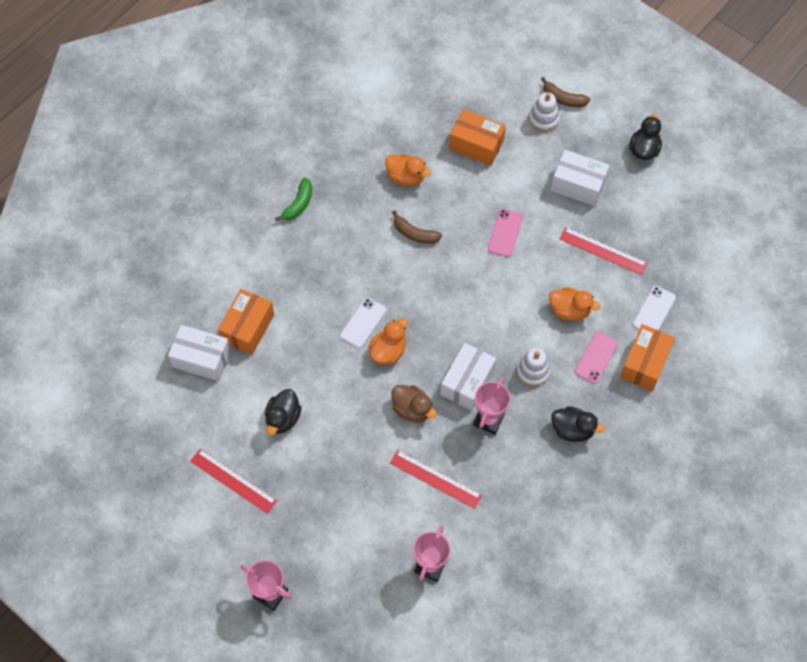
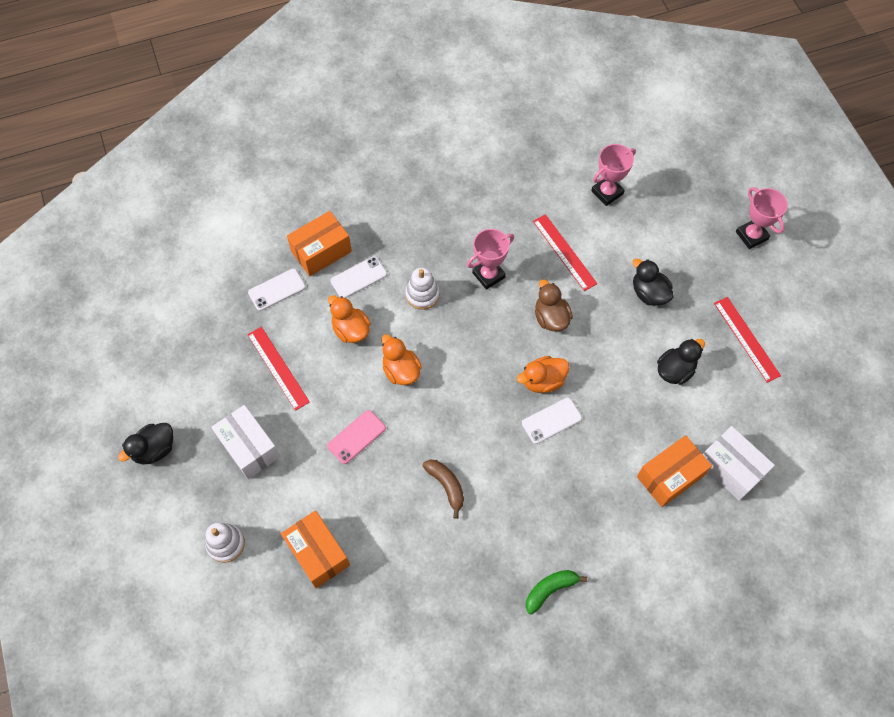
camera: 150 degrees left, 0 degrees up
orange duck [385,154,431,186] -> orange duck moved to [381,334,422,385]
white box [441,343,496,411] -> none
brown banana [541,77,590,107] -> none
black duck [551,406,605,442] -> black duck moved to [633,259,674,306]
pink phone [575,332,618,384] -> white phone [330,256,387,298]

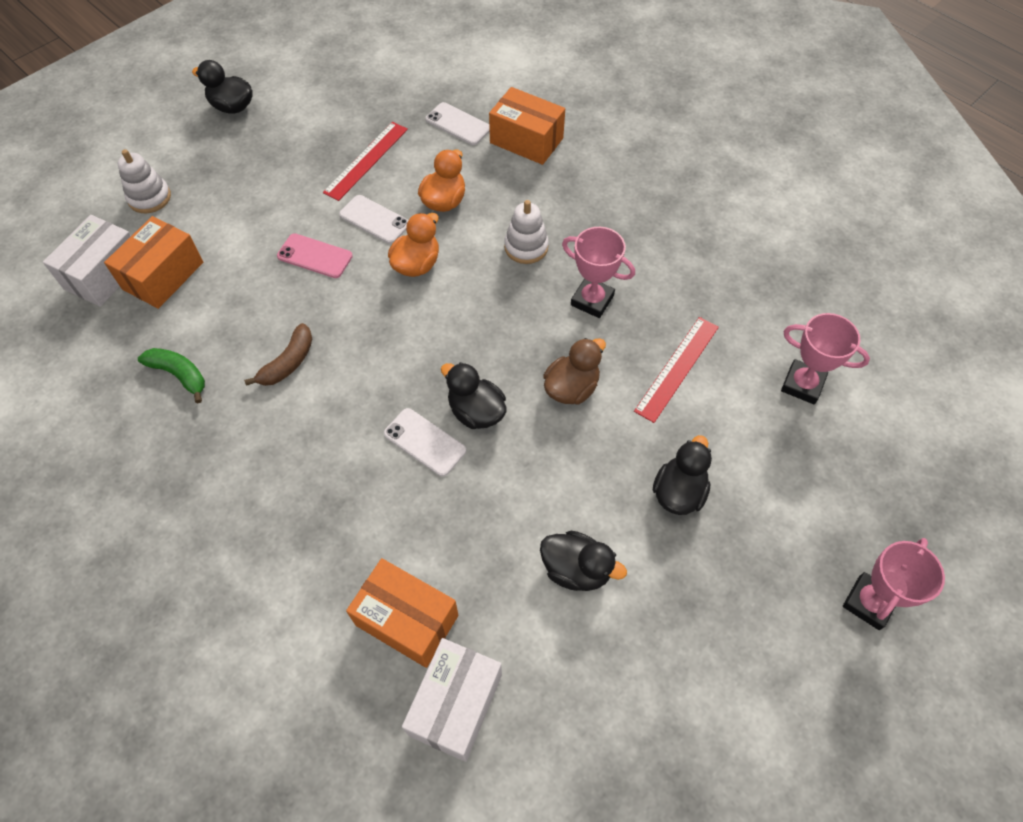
camera: 65 degrees right, 5 degrees down
white box [211,405,280,479] -> white box moved to [43,215,131,307]
white phone [330,256,387,298] -> white phone moved to [339,195,409,244]
orange duck [517,356,569,393] -> black duck [441,362,507,429]
green banana [526,570,587,615] -> green banana moved to [138,348,205,403]
red ruler [714,297,781,383] -> none

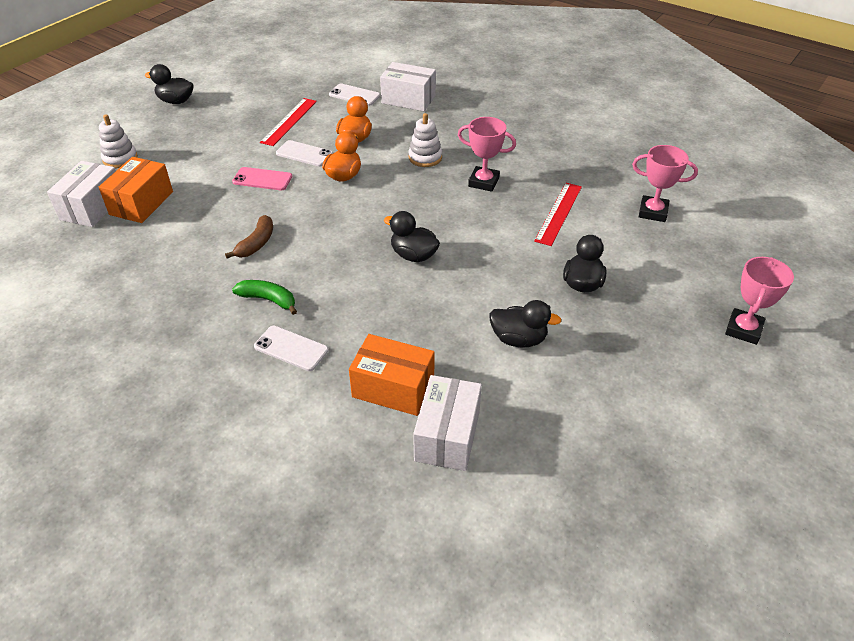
camera: 10 degrees left, 15 degrees down
green banana [138,348,205,403] -> green banana moved to [232,280,297,315]
white phone [384,408,466,477] -> white phone moved to [254,326,328,371]
orange box [489,87,565,165] -> white box [380,62,436,111]
brown duck [543,338,606,405] -> none

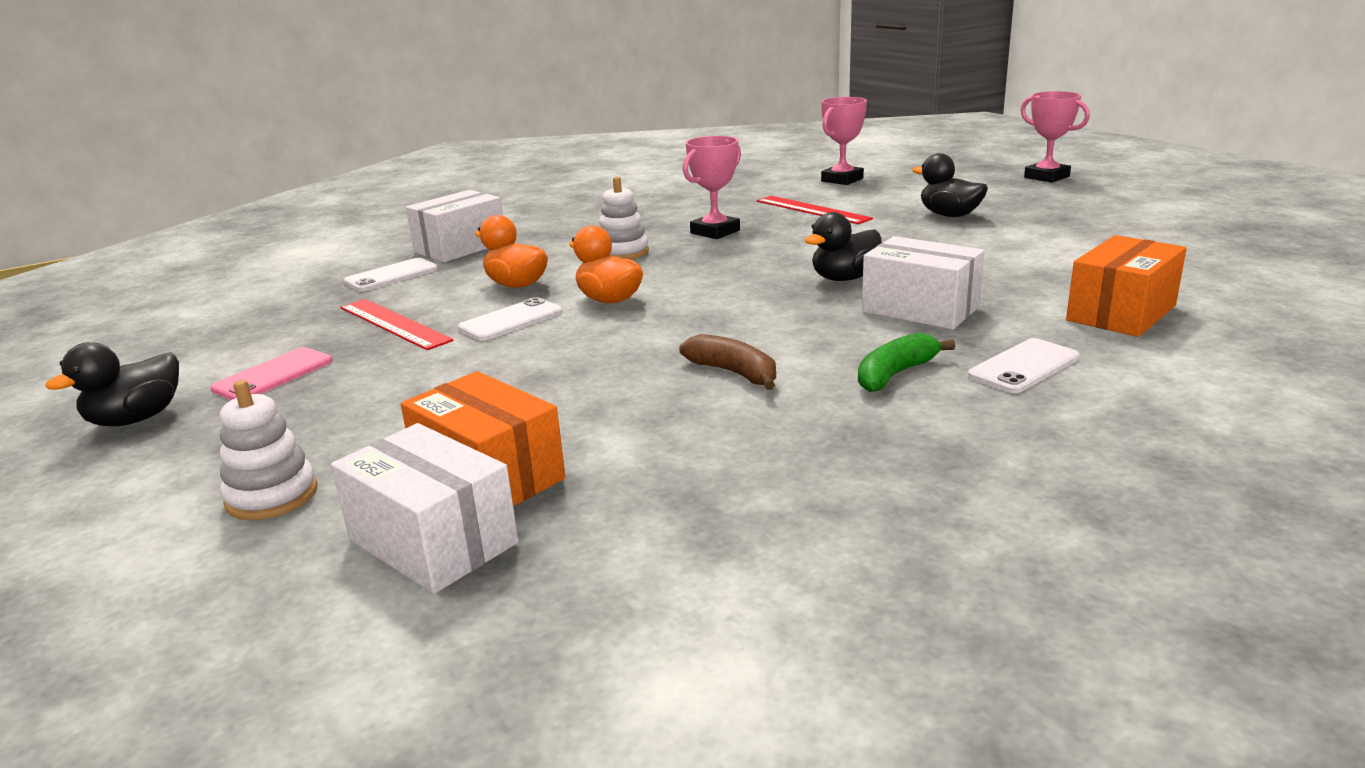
camera: 65 degrees left, 20 degrees down
pink phone [232,167,292,190] -> pink phone moved to [210,347,333,400]
white box [413,375,482,471] -> white box moved to [862,236,985,330]
black duck [489,300,561,348] -> none

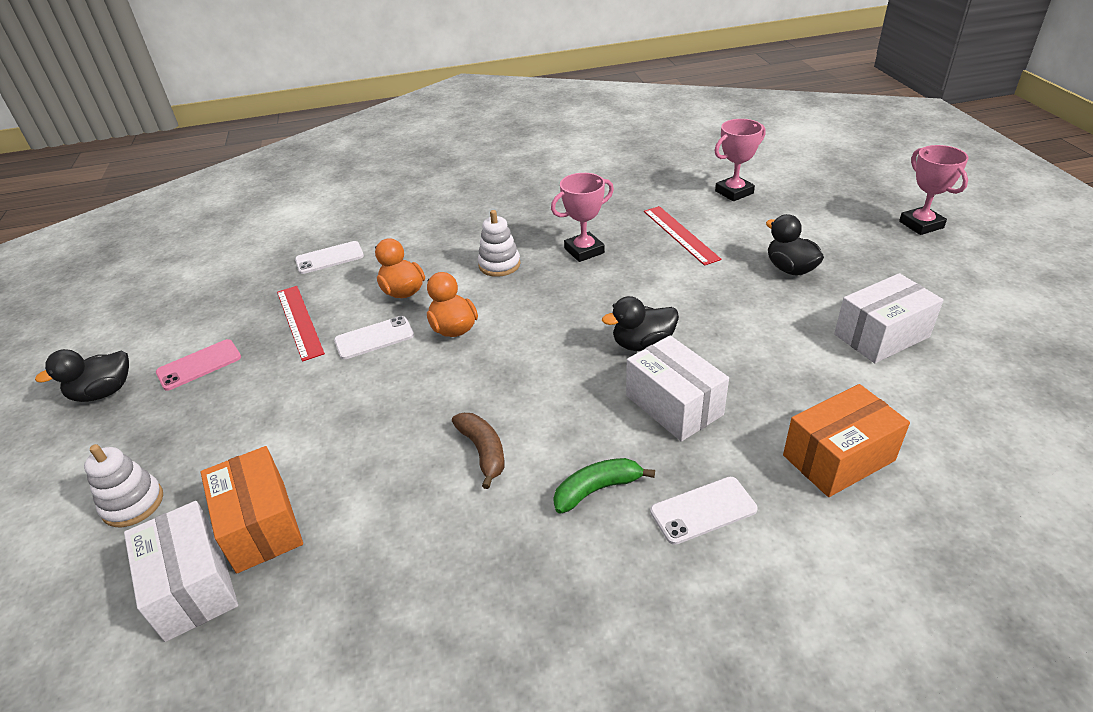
camera: 20 degrees right, 15 degrees up
white box [406,190,503,262] -> white box moved to [834,273,944,363]

